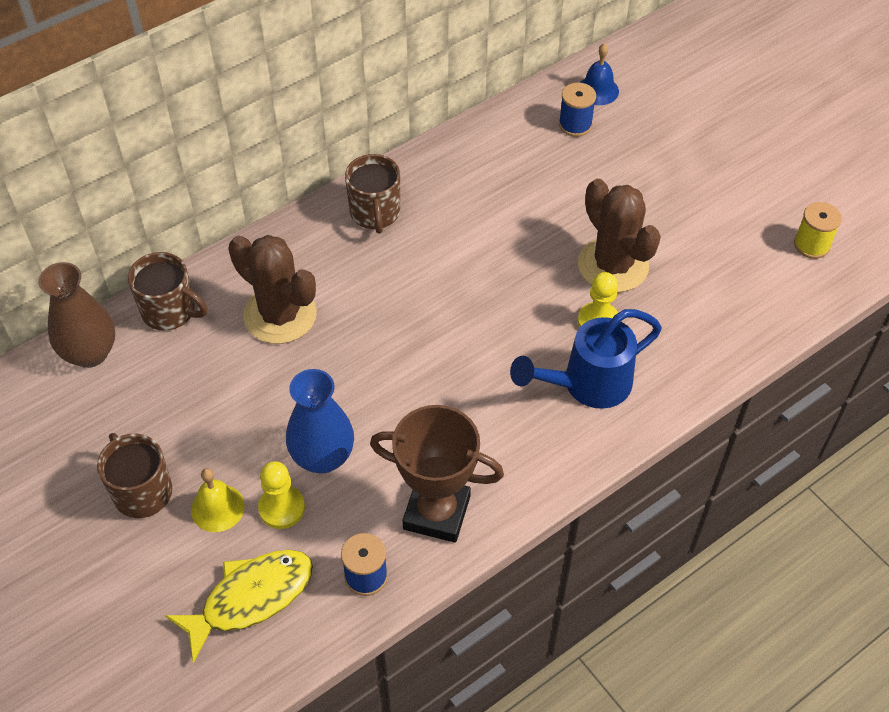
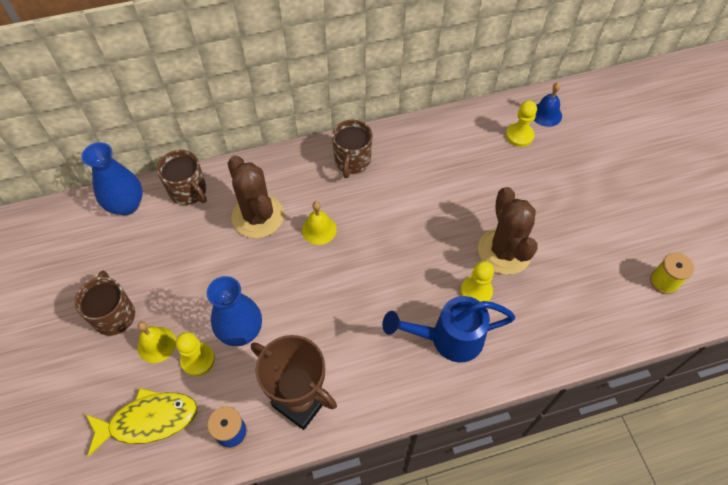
camera: 20 degrees right, 5 degrees up
brown vase [38,262,115,368] -> blue vase [81,142,143,216]
blue spool [559,83,596,137] -> yellow pawn [506,101,537,147]
none -> yellow bell [302,201,337,245]

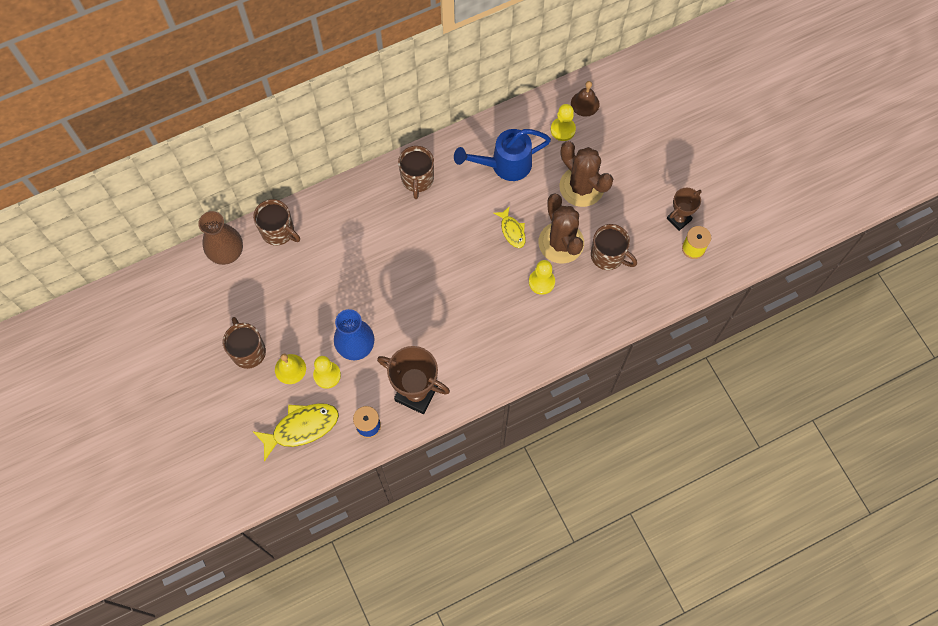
camera: 10 degrees left, 10 degrees up
blue vase [81,142,143,216] -> brown vase [198,211,243,265]
brown cactus [228,156,284,238] -> brown cactus moved to [559,141,613,207]
yellow bell [302,201,337,245] -> none
blue watering can [382,296,515,362] -> blue watering can moved to [454,129,551,181]
blue bell [534,82,562,127] -> brown bell [571,81,600,117]
none -> yellow fish [494,206,526,248]
none -> brown mug [591,224,637,270]
none -> brown trophy [667,188,702,231]

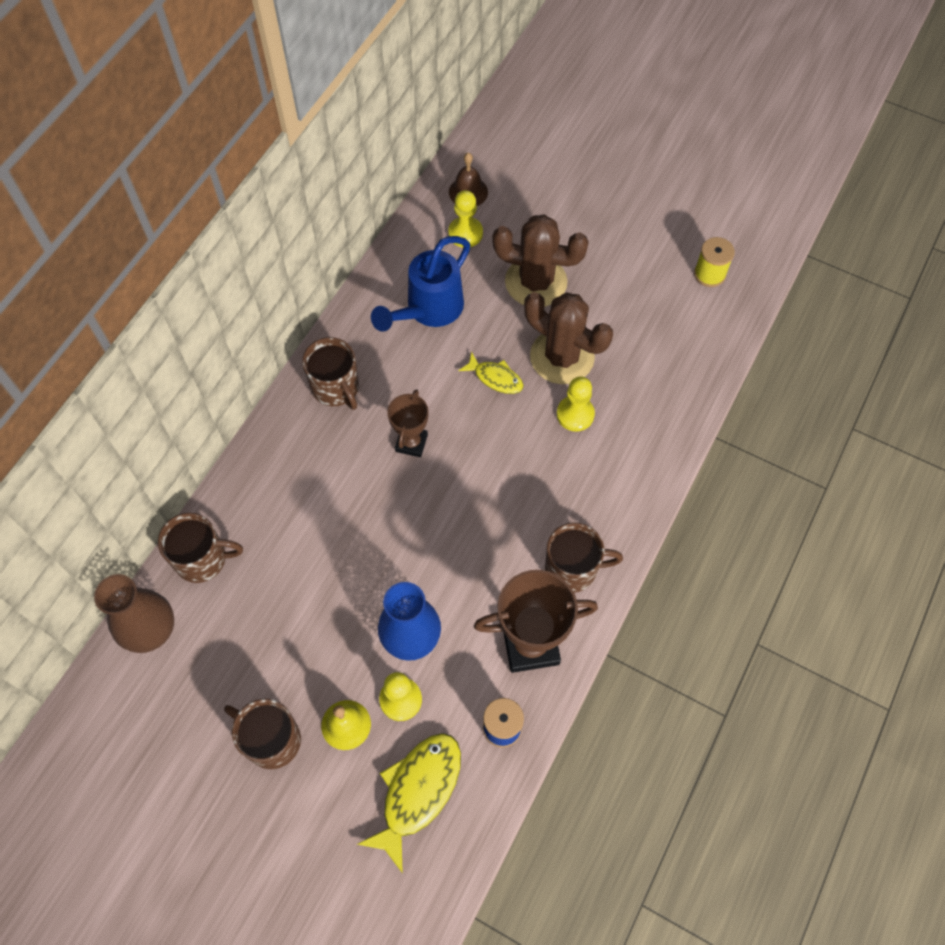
camera: 35 degrees left, 5 degrees down
brown mug [591,224,637,270] -> brown mug moved to [545,522,623,593]
brown trophy [667,188,702,231] -> brown trophy moved to [387,389,429,457]

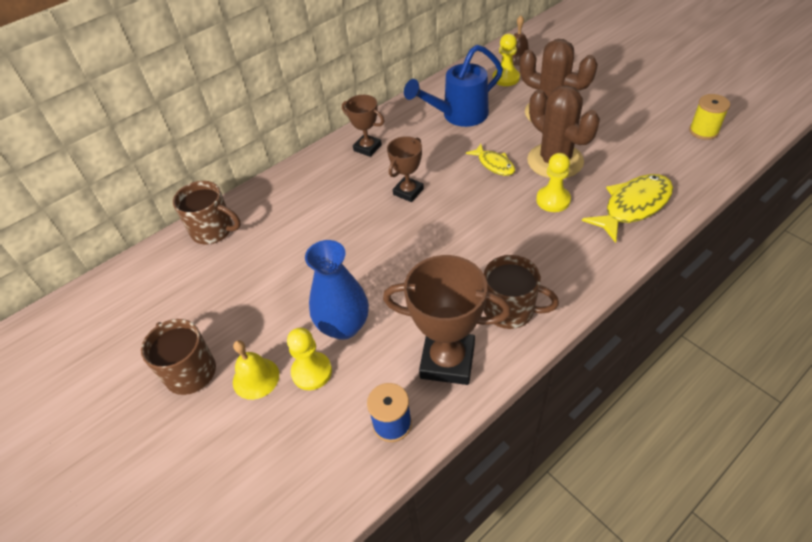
camera: 25 degrees right, 15 degrees down
brown vase [94,574,174,653] -> none
brown mug [302,337,359,410] -> brown trophy [342,95,384,157]
yellow fish [357,733,461,874] -> yellow fish moved to [582,174,673,243]

